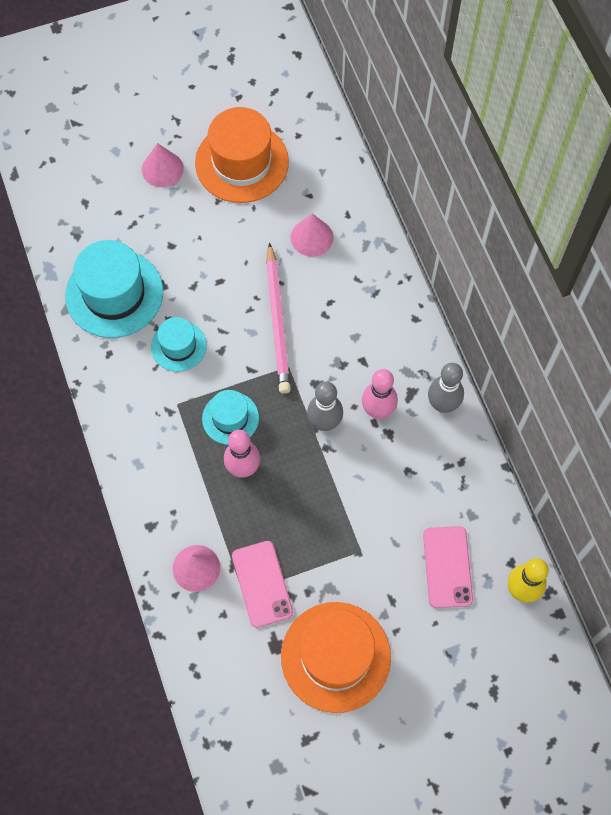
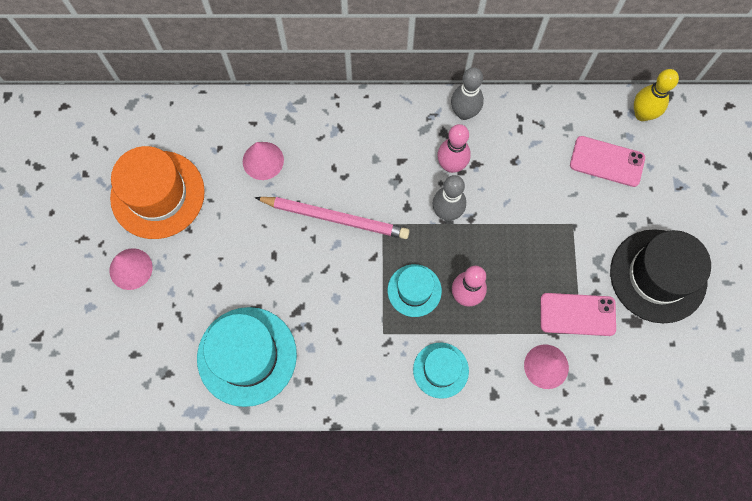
camera: 70 degrees left, 5 degrees up
turquoise hat [151,317,207,372] -> turquoise hat moved to [413,343,469,399]
orange hat [281,602,391,713] -> black hat [610,229,711,323]

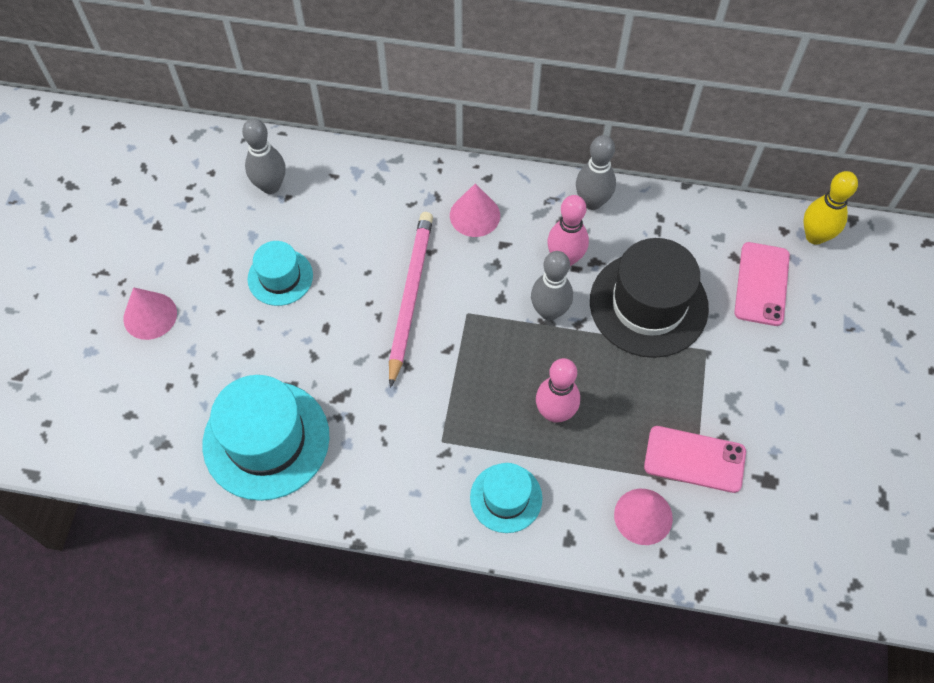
camera: 10 degrees right, 10 degrees down
orange hat [110,146,205,239] -> none
pink cone [243,142,284,180] -> pink cone moved to [450,183,500,237]
pink pencil [255,197,410,239] -> pink pencil turned 105 degrees counterclockwise [389,212,433,388]
turquoise hat [388,264,442,317] -> turquoise hat moved to [248,241,313,306]
pink phone [570,136,645,187] -> pink phone turned 75 degrees clockwise [734,242,790,326]
black hat [610,229,711,323] -> black hat moved to [590,238,709,358]
none -> grey bowling pin [242,118,286,194]

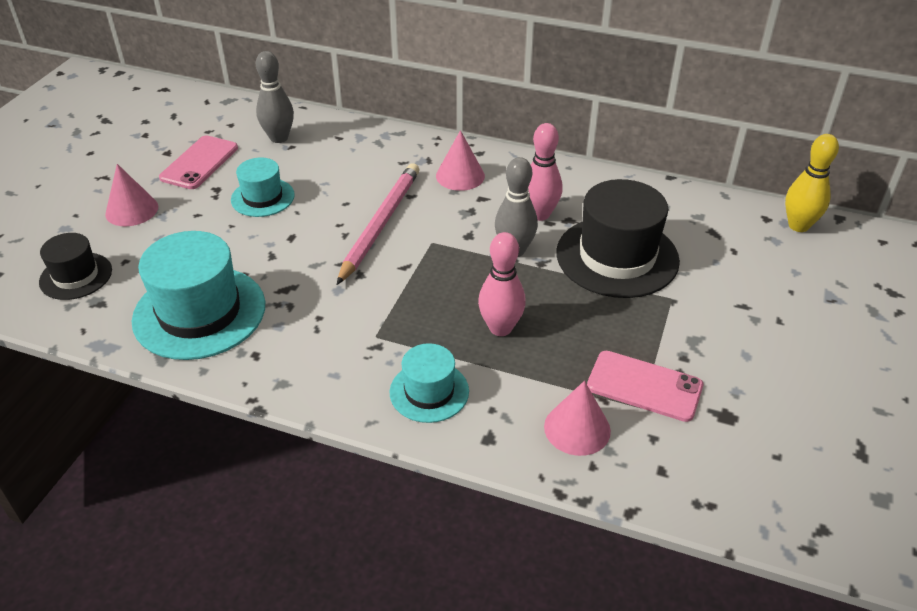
camera: 10 degrees right, 20 degrees down
grey bowling pin [576,135,616,210] -> none
pink phone [734,242,790,326] -> pink phone moved to [159,135,238,189]
none -> black hat [39,233,112,300]

